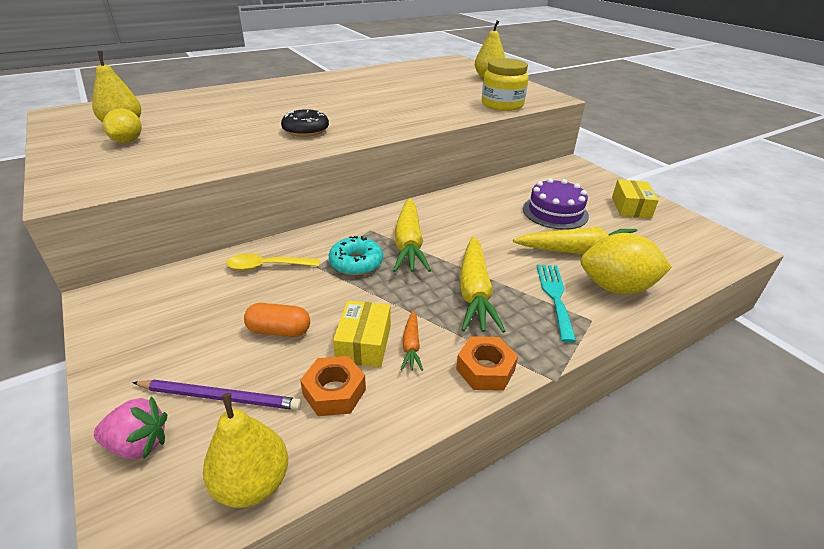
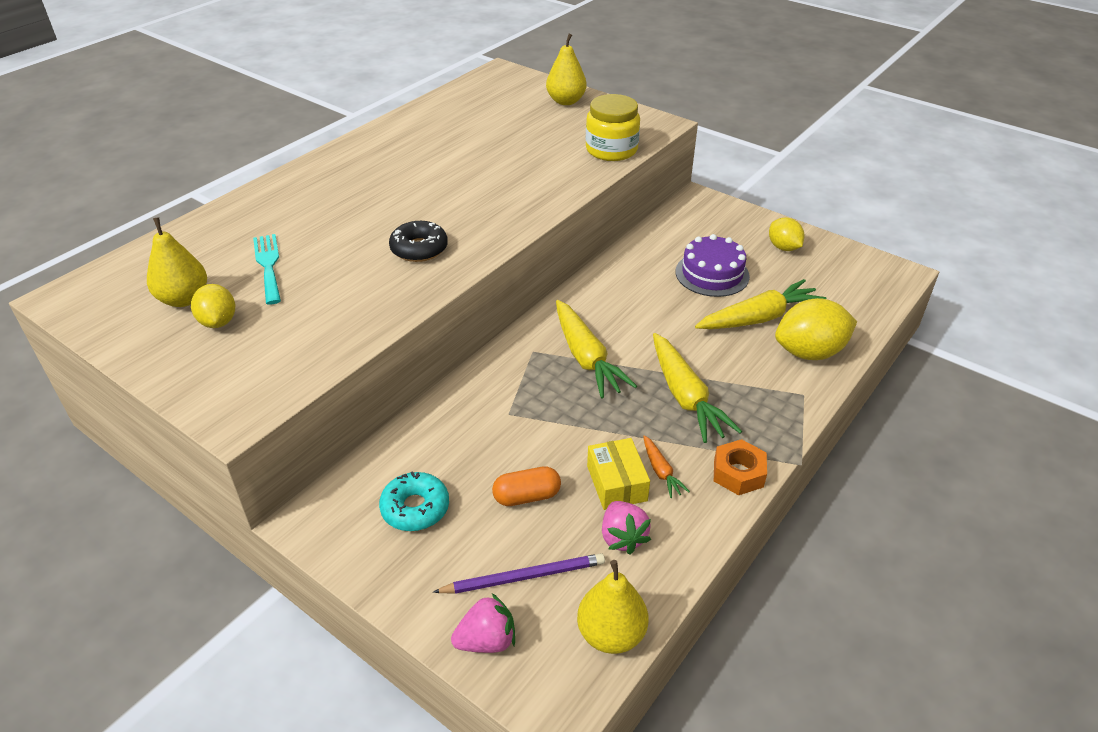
camera: 20 degrees left, 5 degrees up
yellow spoon [226,253,320,270] -> none
orange nut [300,356,366,416] -> pink strawberry [602,501,651,554]
turquoise donut [329,236,383,276] -> turquoise donut moved to [379,471,449,531]
turquoise fork [537,265,576,343] -> turquoise fork moved to [253,234,281,305]
yellow box [612,180,659,219] -> yellow lemon [769,217,804,251]

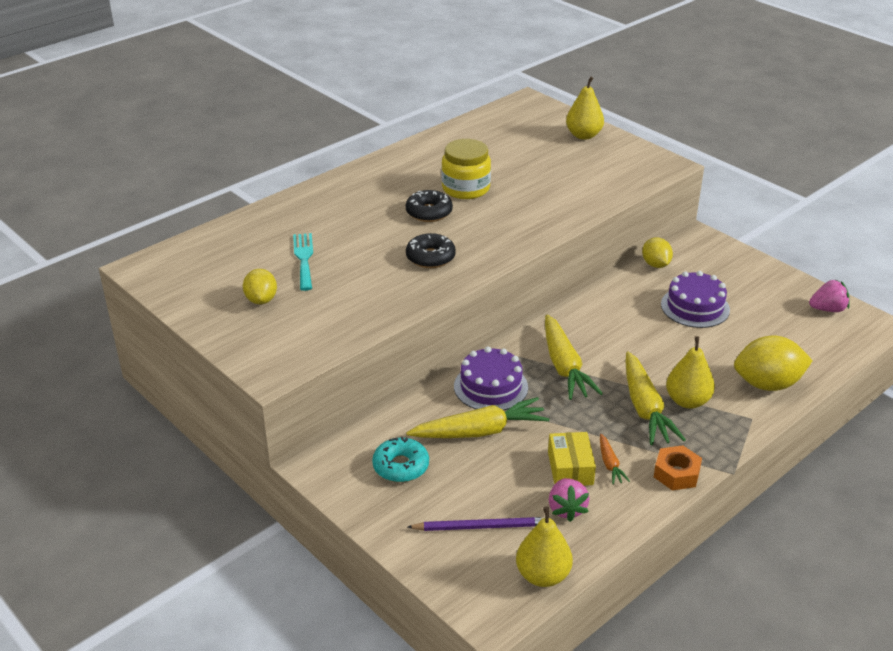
camera: 10 degrees right, 5 degrees down
yellow pear [147,217,207,307] -> yellow pear moved to [666,336,715,408]
pink strawberry [451,593,515,653] -> pink strawberry moved to [809,279,850,312]
orange capsule [492,466,561,506] -> none
yellow jar [586,94,640,161] -> yellow jar moved to [441,139,491,199]
yellow carrot [695,279,826,329] -> yellow carrot moved to [406,397,549,438]
yellow lemon [769,217,804,251] -> yellow lemon moved to [642,237,673,268]
none -> black donut [406,190,453,222]
none -> purple cake [454,346,528,410]

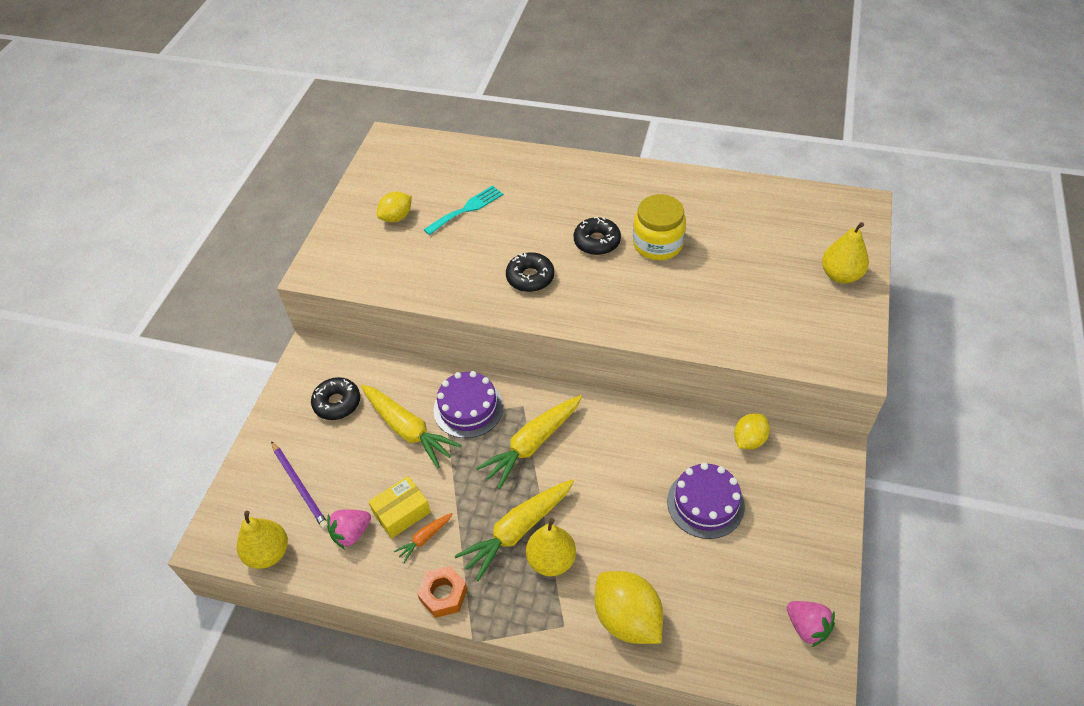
camera: 60 degrees right, 15 degrees up
turquoise donut [372,437,429,482] -> black donut [311,377,360,420]

